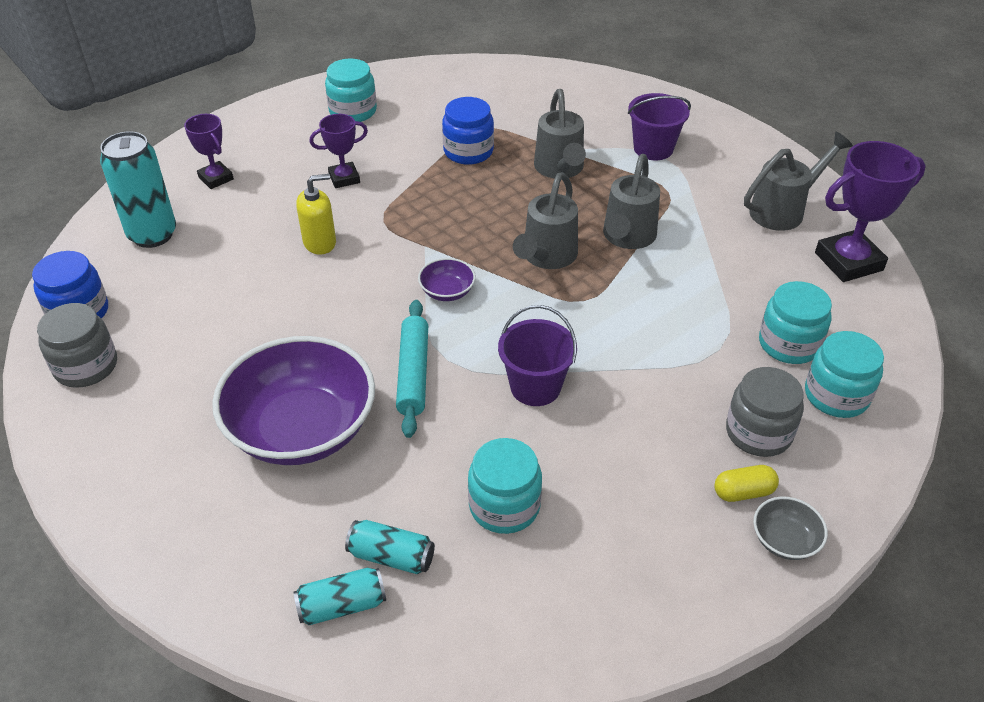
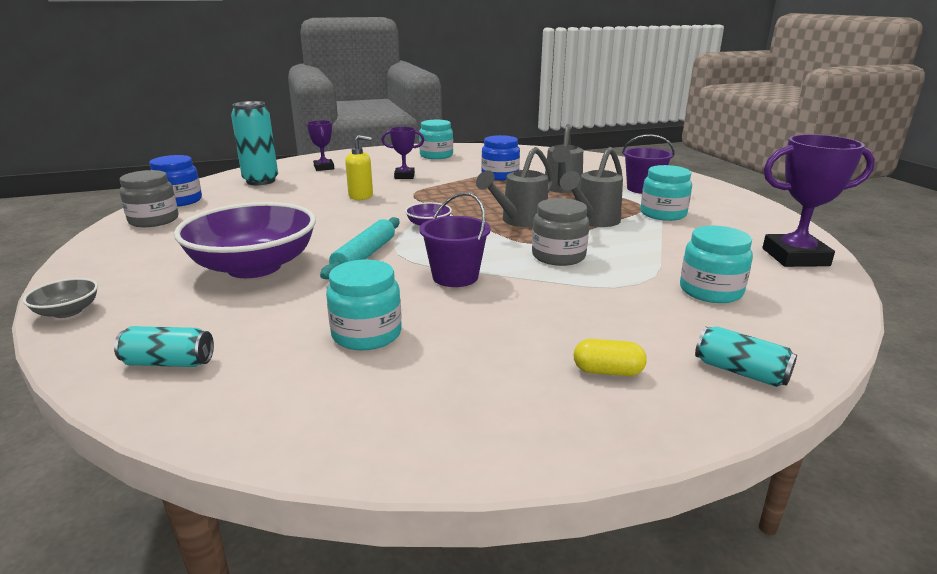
camera: 20 degrees right, 20 degrees down
turquoise can [345,520,435,574] -> turquoise can moved to [695,326,797,387]
grey jar [726,367,804,457] -> grey jar moved to [532,198,589,266]
grey watering can [744,132,853,231] -> none
grey bowl [753,497,828,560] -> grey bowl moved to [23,278,98,318]
turquoise jar [805,331,884,418] -> turquoise jar moved to [641,165,692,221]

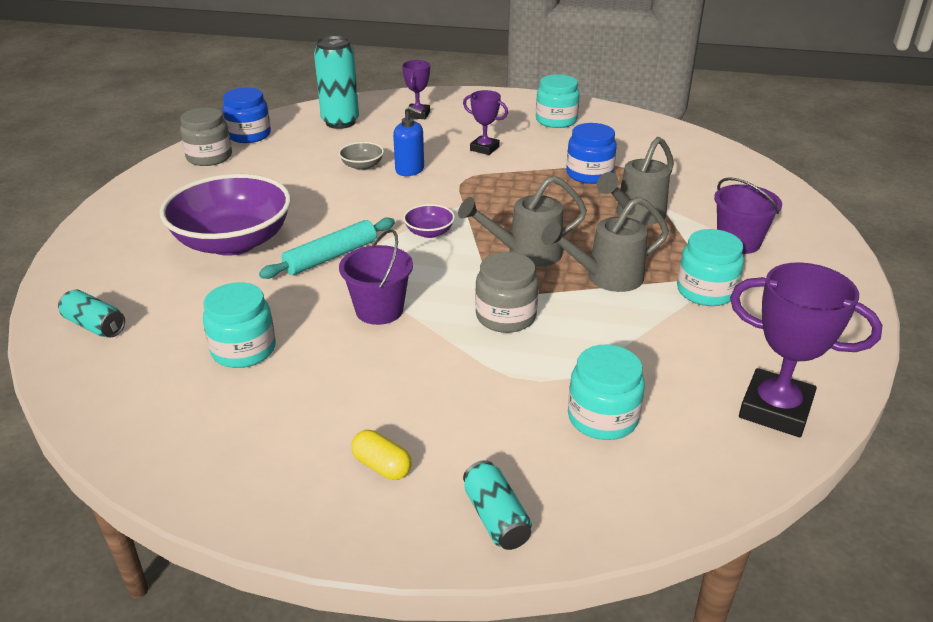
camera: 30 degrees right, 10 degrees up
grey bowl [23,278,98,318] -> grey bowl moved to [339,142,384,170]
yellow soap dispenser [345,135,373,200] -> blue soap dispenser [393,106,424,176]

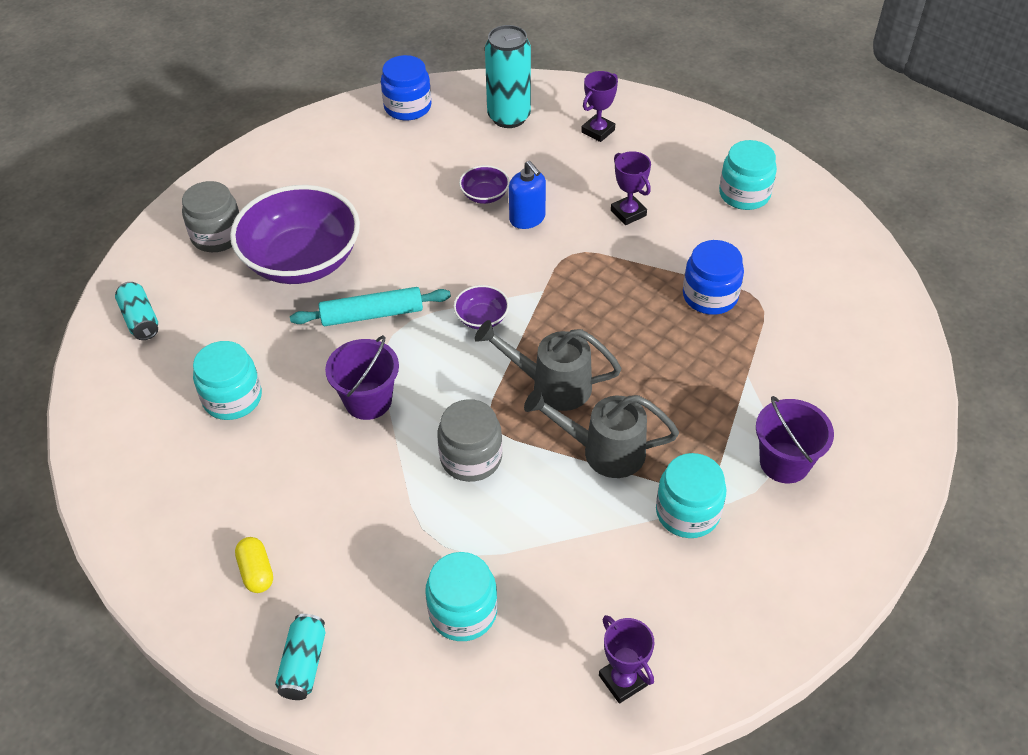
camera: 30 degrees right, 15 degrees up
grey jar [180,107,232,166] -> grey jar moved to [182,181,239,252]
grey bowl [339,142,384,170] -> purple bowl [459,165,510,204]
grey watering can [597,137,674,225] -> none
purple trophy [730,262,883,437] -> purple trophy [599,615,655,704], size x0.58

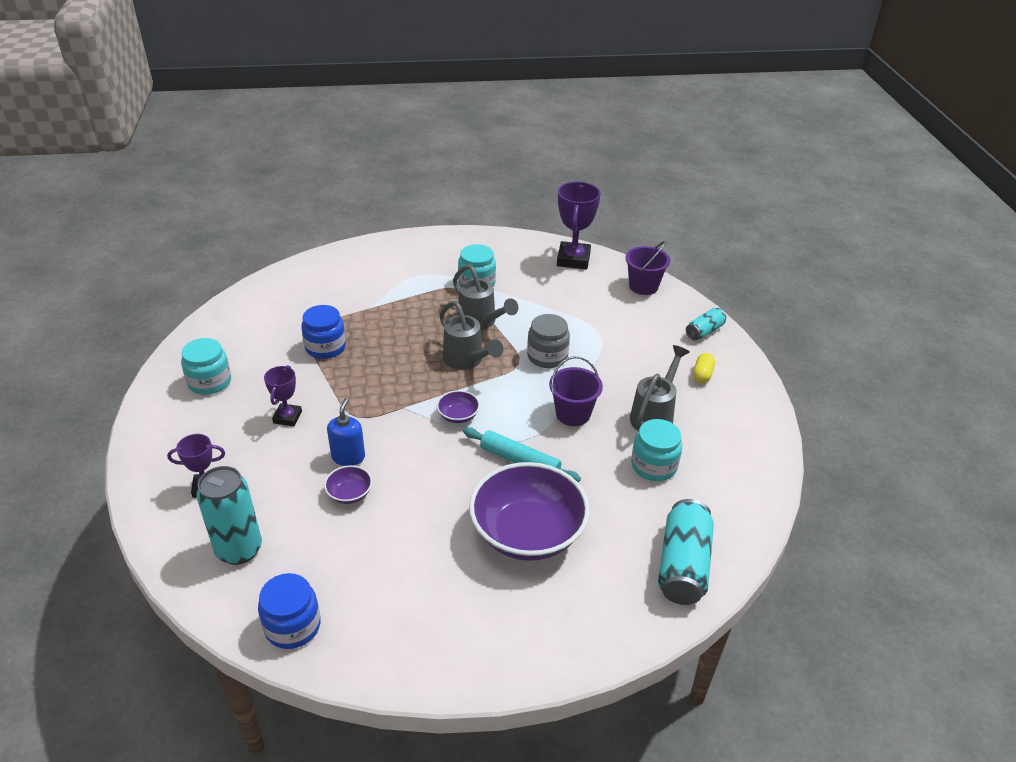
camera: 140 degrees left, 10 degrees down
turquoise can [115,282,158,340] -> turquoise can [658,499,714,605], size x1.77
grey jar [182,181,239,252] -> none
turquoise jar [425,552,498,641] -> none
purple trophy [599,615,655,704] -> purple trophy [557,182,601,269], size x1.72
purple bucket [756,396,834,483] -> purple bucket moved to [625,241,670,295]
none -> grey watering can [630,345,690,431]

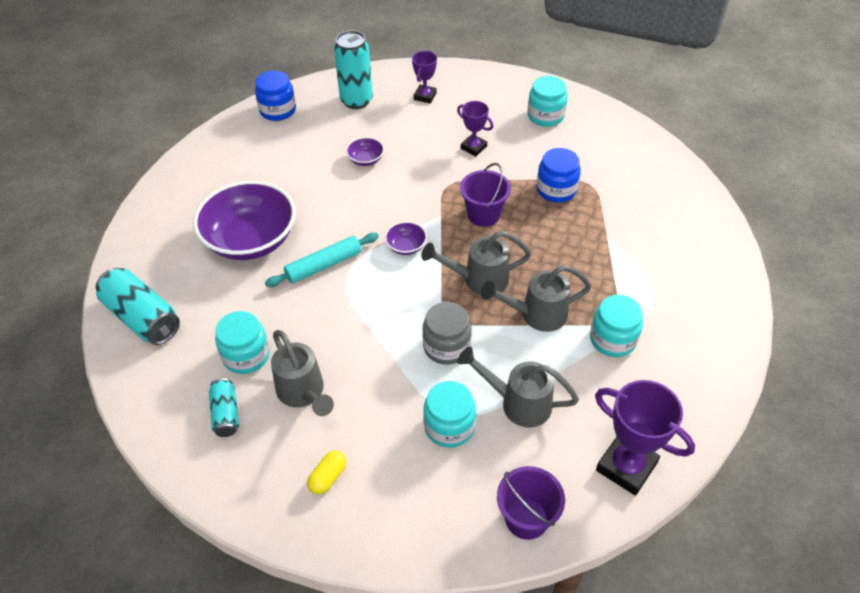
camera: 120 degrees right, 10 degrees up
blue soap dispenser [327,398,365,466] -> none
purple bucket [549,356,603,426] -> purple bucket moved to [460,163,511,227]
turquoise can [686,308,726,340] -> turquoise can moved to [209,378,239,437]
yellow capsule [693,353,715,383] -> yellow capsule turned 75 degrees clockwise [307,451,346,494]
none -> turquoise jar [423,381,476,448]
none -> grey watering can [457,347,579,427]

